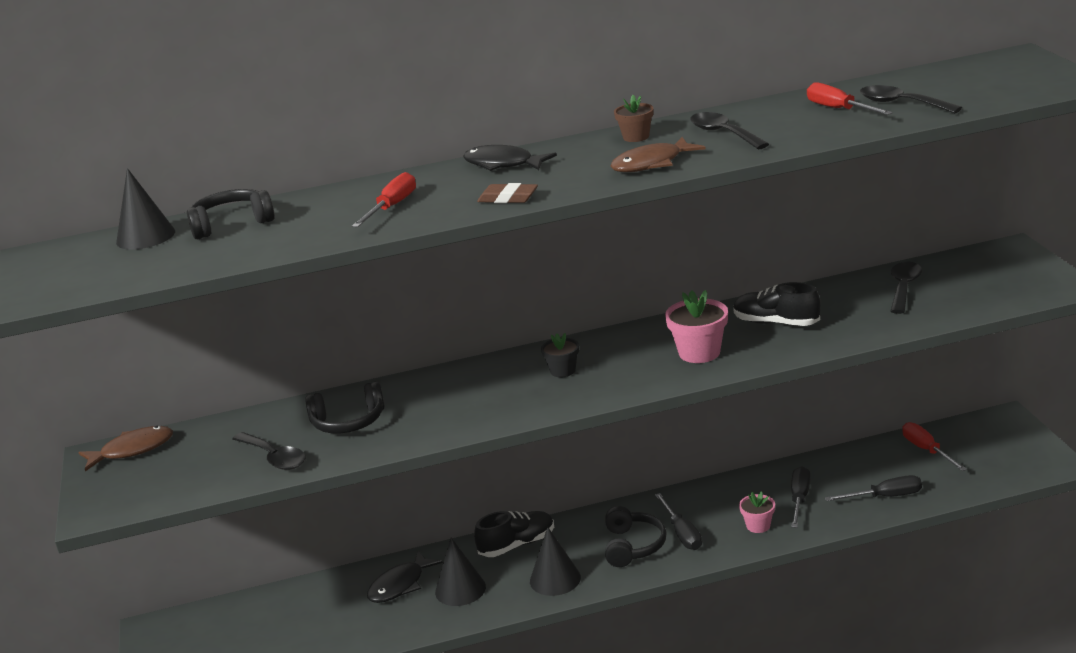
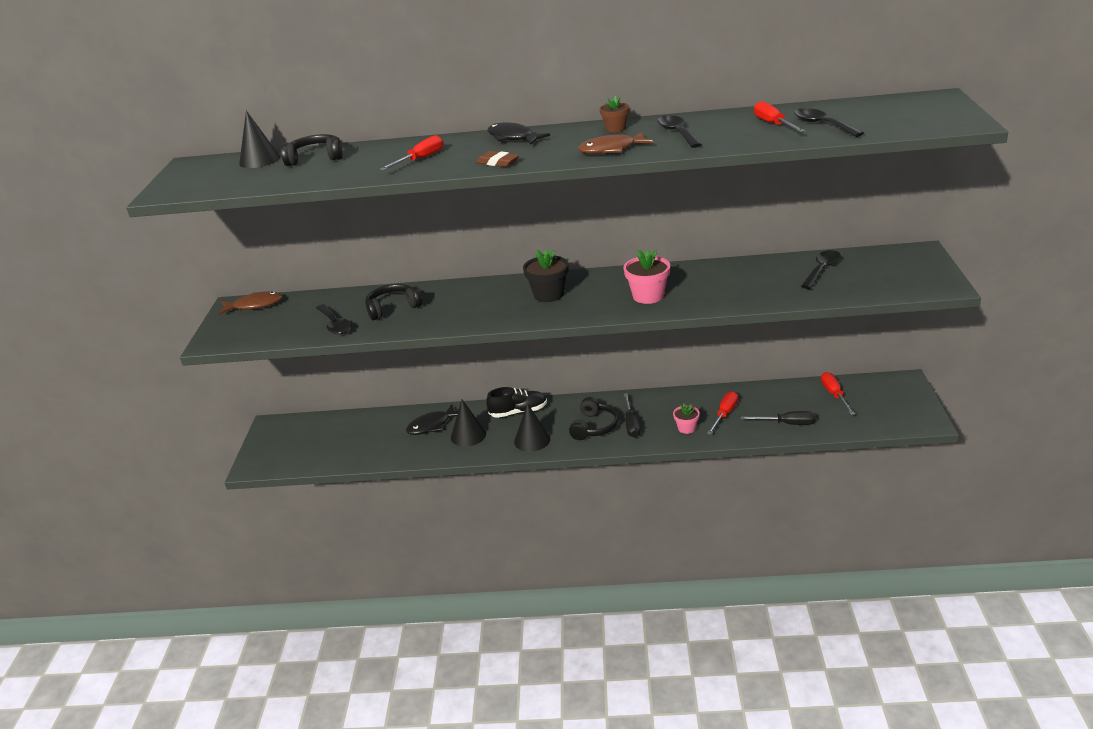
camera: 15 degrees right, 5 degrees up
black headphones [305,381,385,434] -> black headphones turned 150 degrees clockwise [365,284,422,320]
black flower pot [541,333,579,378] -> black flower pot [523,249,568,302], size x1.63
black shoe [733,282,821,326] -> none
black screwdriver [791,466,810,528] -> red screwdriver [707,391,738,435]

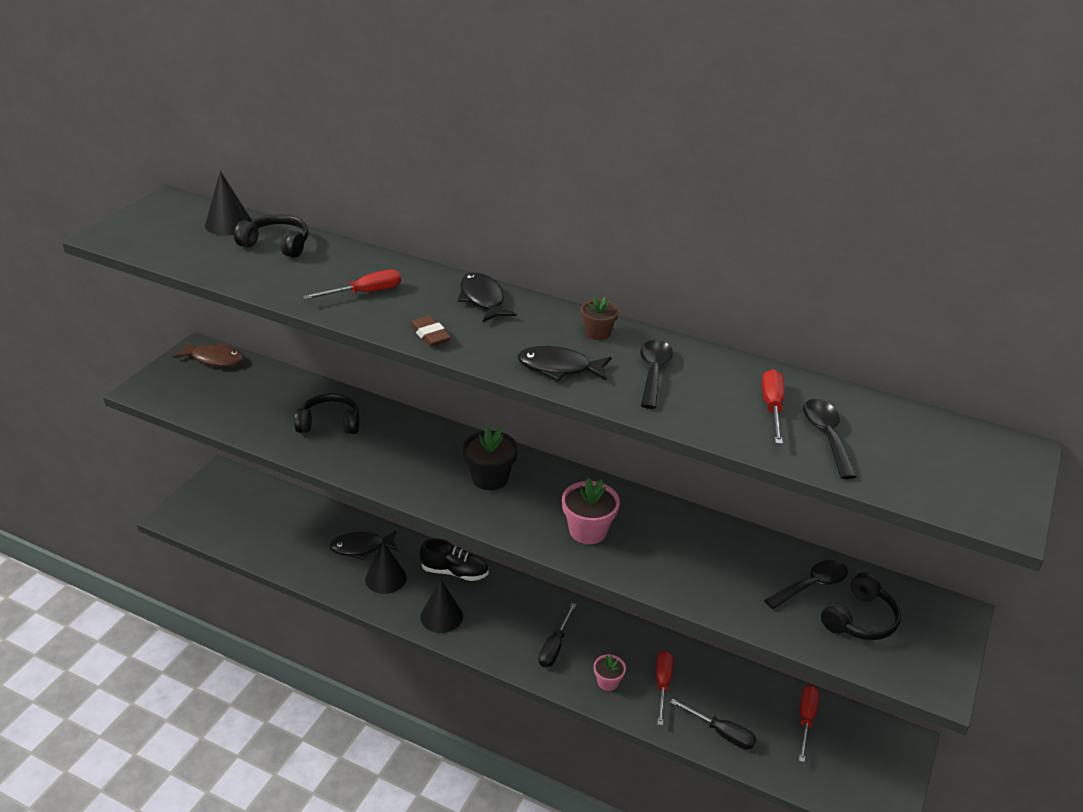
camera: 20 degrees right, 5 degrees up
black spoon [316,304,351,334] -> none
black headphones [569,397,618,440] -> black headphones moved to [821,572,901,640]
brown fish [578,132,654,154] -> black fish [517,346,612,381]
red screwdriver [707,391,738,435] -> red screwdriver turned 45 degrees counterclockwise [656,650,673,726]

